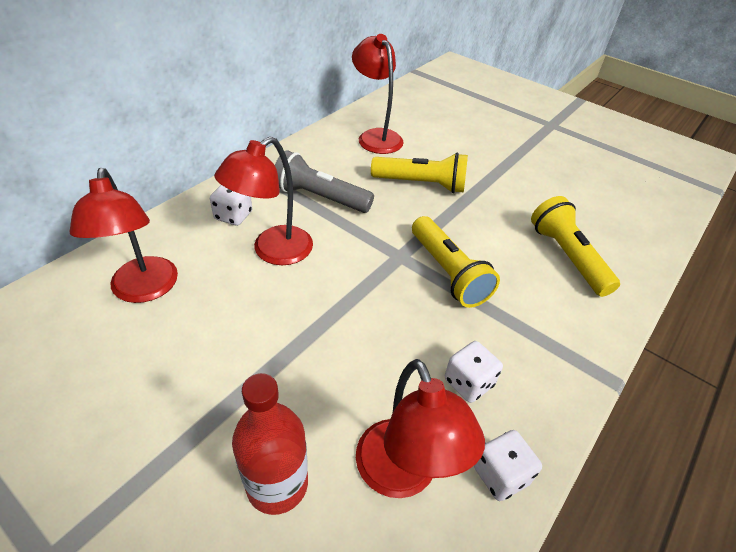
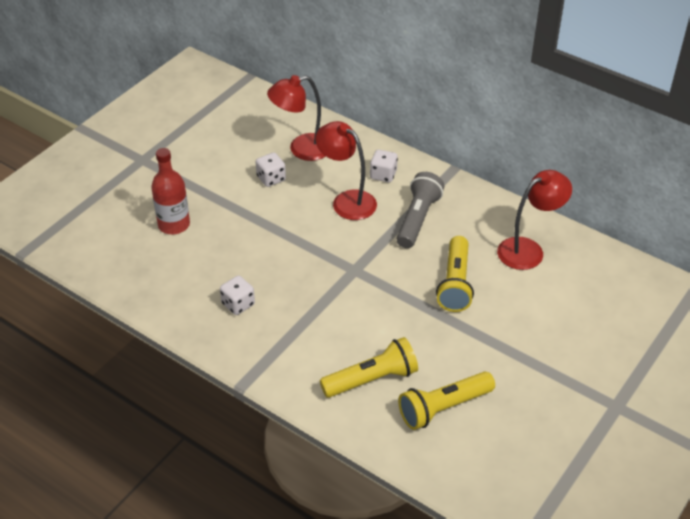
camera: 90 degrees right, 0 degrees up
red lamp [356,359,485,498] -> none
yellow flashlight [412,216,500,308] -> yellow flashlight moved to [398,371,495,430]
white dice [474,430,542,501] -> white dice moved to [256,152,286,187]

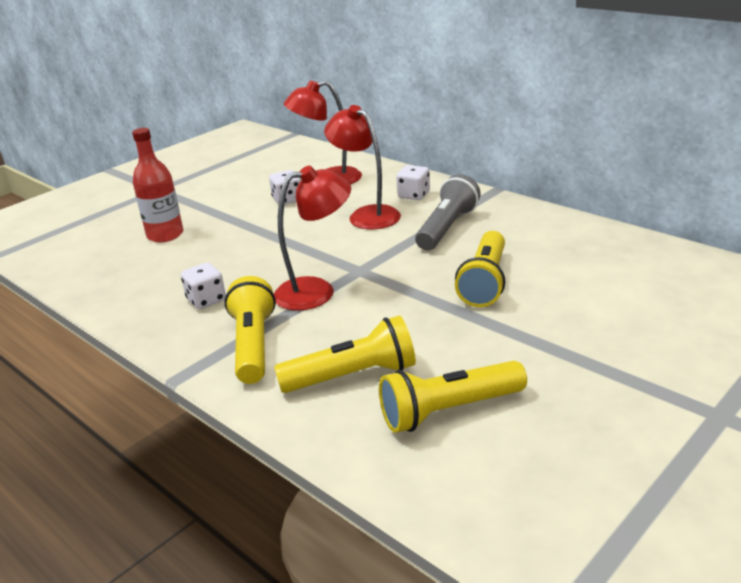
camera: 10 degrees right, 15 degrees down
red lamp [497,170,572,270] -> red lamp moved to [274,166,351,311]
none -> yellow flashlight [224,276,276,384]

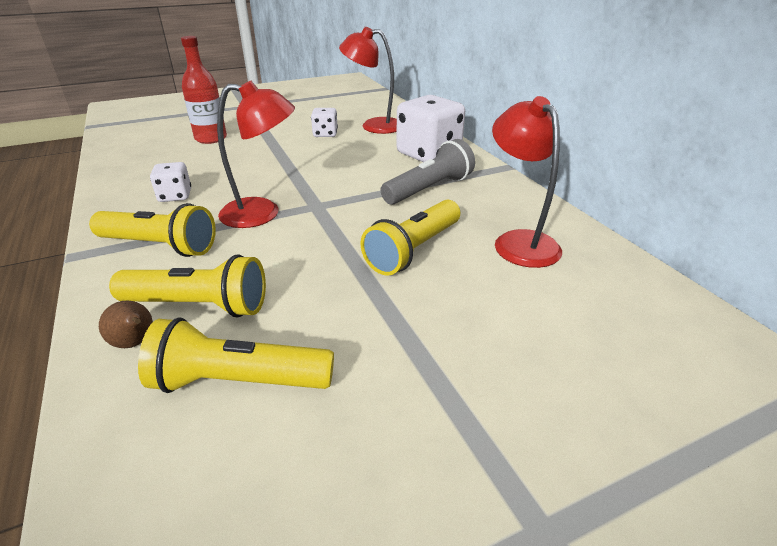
camera: 20 degrees right, 5 degrees up
yellow flashlight [224,276,276,384] -> yellow flashlight turned 90 degrees clockwise [89,203,216,257]
red lamp [324,105,401,229] -> red lamp moved to [492,96,562,268]
white dice [397,165,430,200] -> white dice [396,95,465,162], size x1.96
none -> brown pear [99,300,153,348]

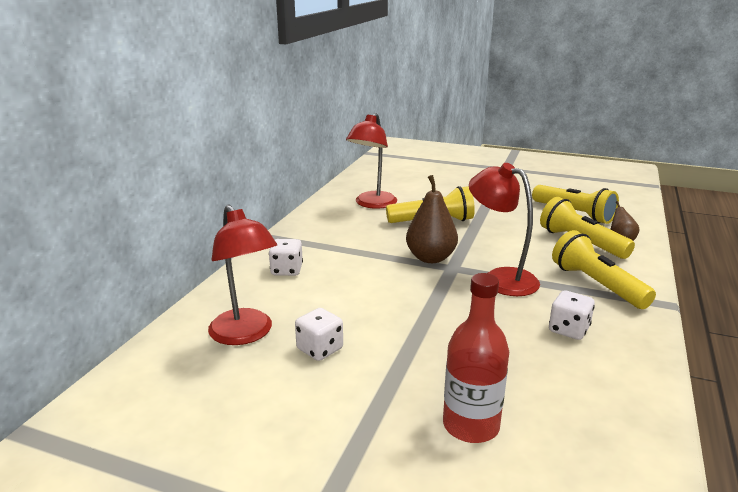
camera: 135 degrees left, 10 degrees down
grey flashlight [380,139,475,205] -> none
white dice [396,95,465,162] -> white dice [269,239,303,276], size x0.51
none -> brown pear [406,175,458,263]

